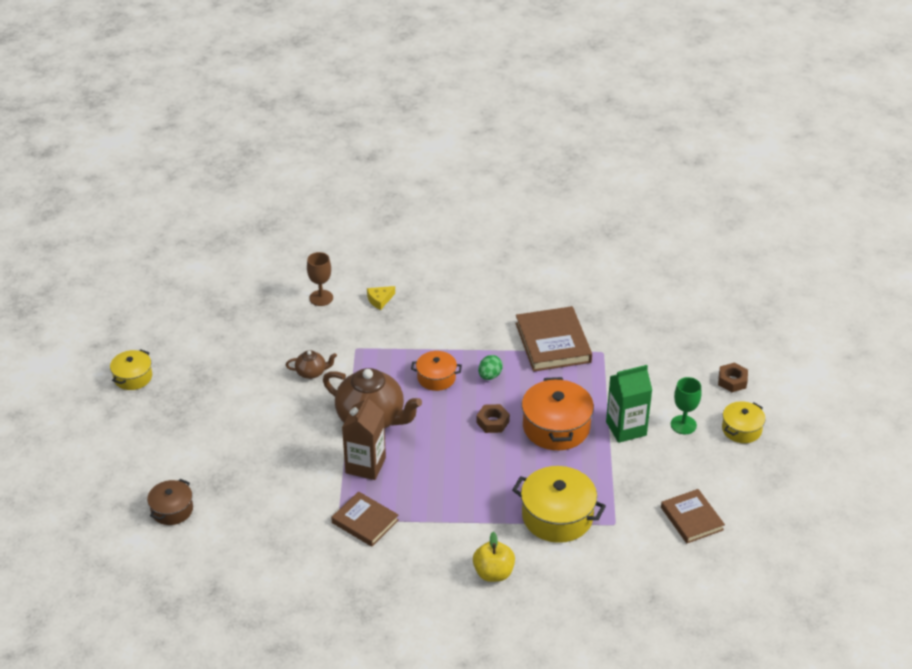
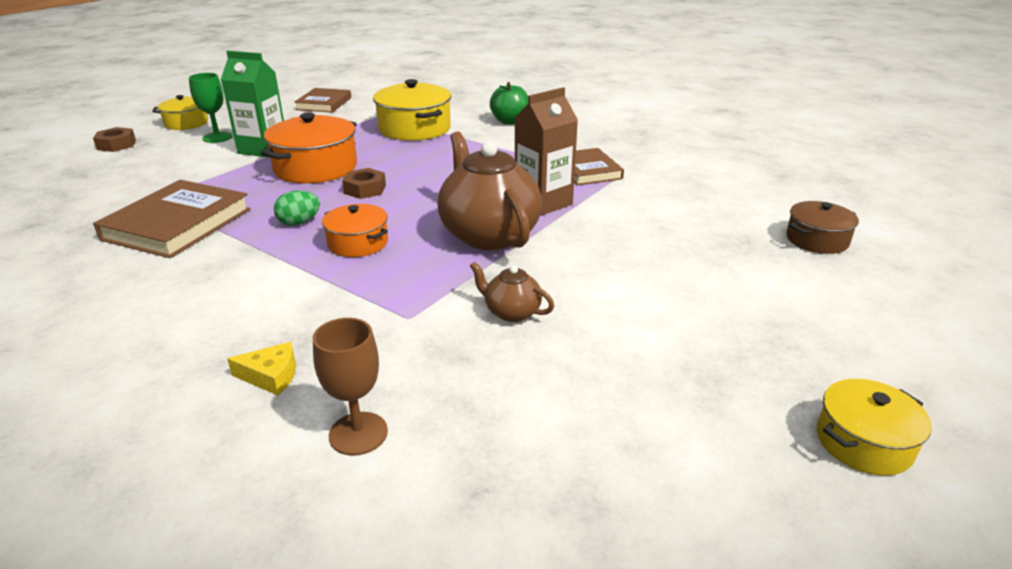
camera: 145 degrees left, 10 degrees down
yellow apple [473,532,515,582] -> green apple [490,82,528,124]

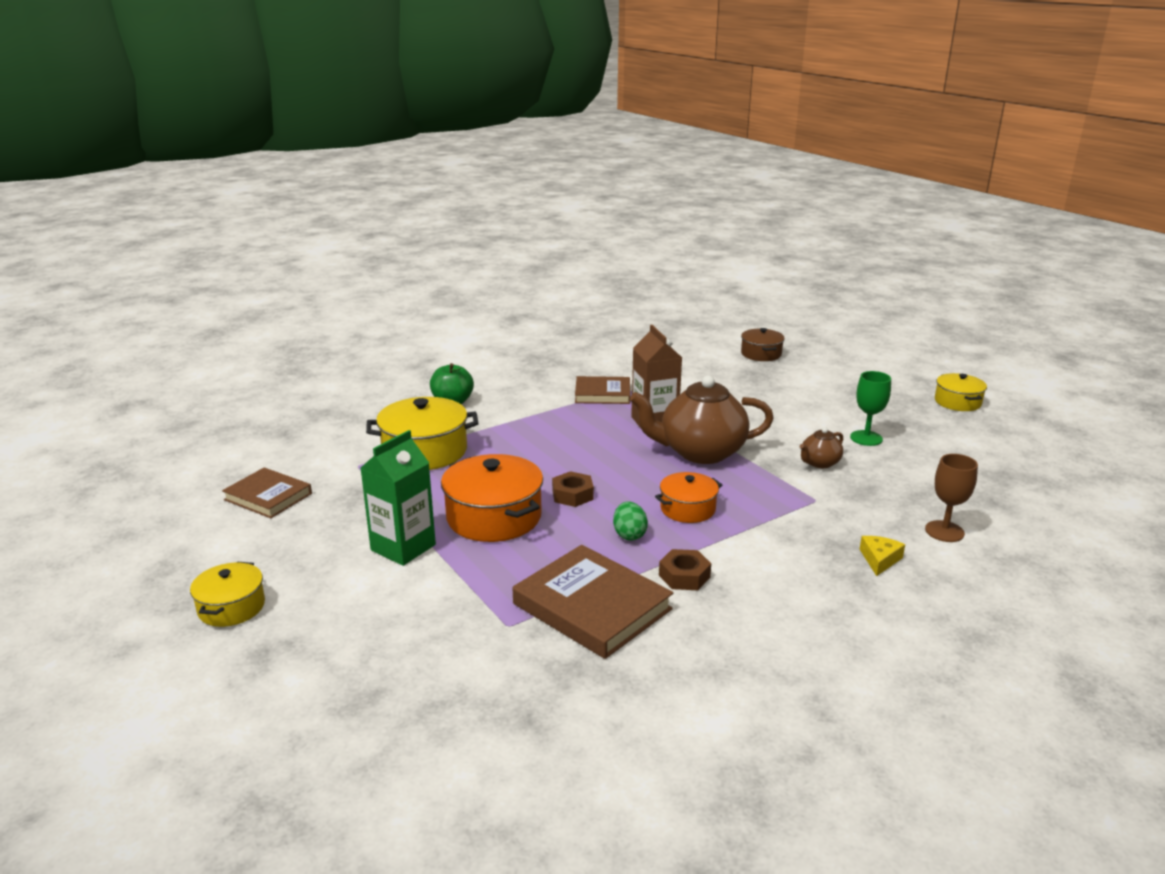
camera: 70 degrees left, 5 degrees down
brown nut [93,127,136,152] -> brown nut moved to [659,549,711,590]
green goblet [189,73,233,143] -> green goblet moved to [850,371,891,446]

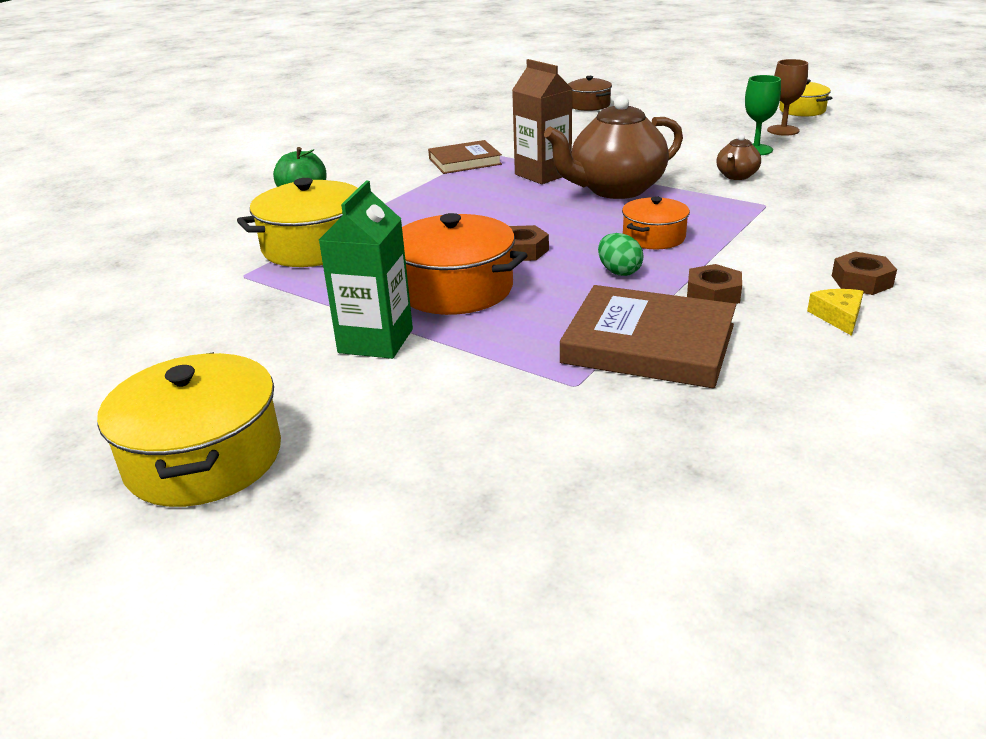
camera: 20 degrees left, 5 degrees up
yellow pot [190,562,265,627] -> yellow pot [97,352,281,507], size x1.69
brown book [222,467,312,518] -> none
yellow cheese [860,536,905,576] -> yellow cheese moved to [807,289,864,336]
brown goblet [925,454,978,542] -> brown goblet moved to [767,59,808,136]
none -> brown nut [832,251,897,295]

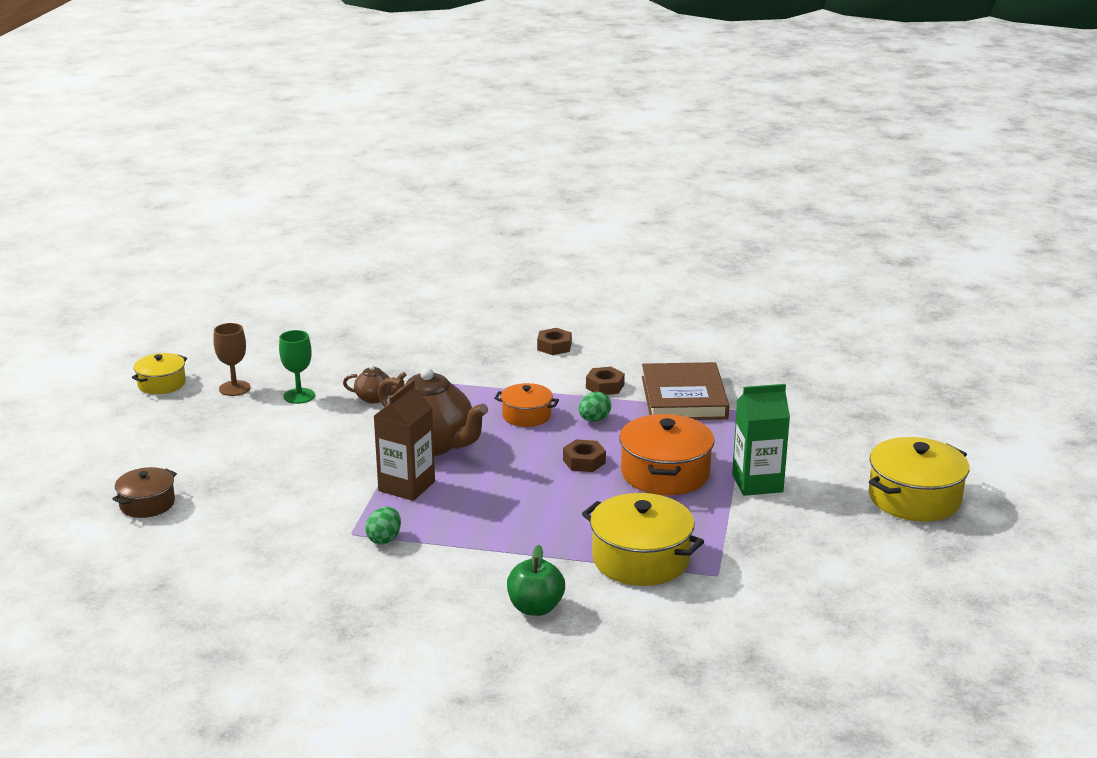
camera: 115 degrees left, 5 degrees down
brown book [428,140,502,174] -> green egg [365,507,401,545]
yellow cheese [807,289,864,336] -> none

